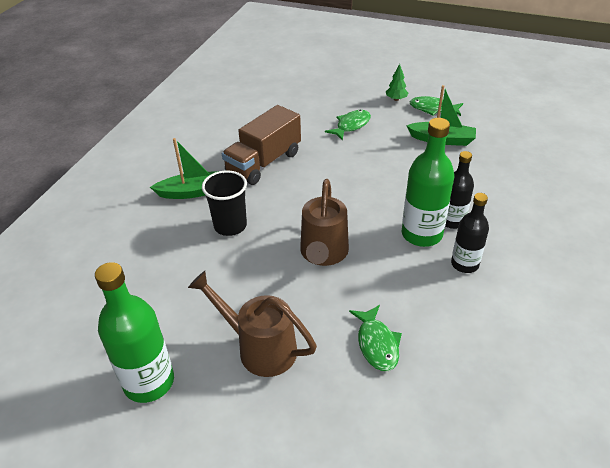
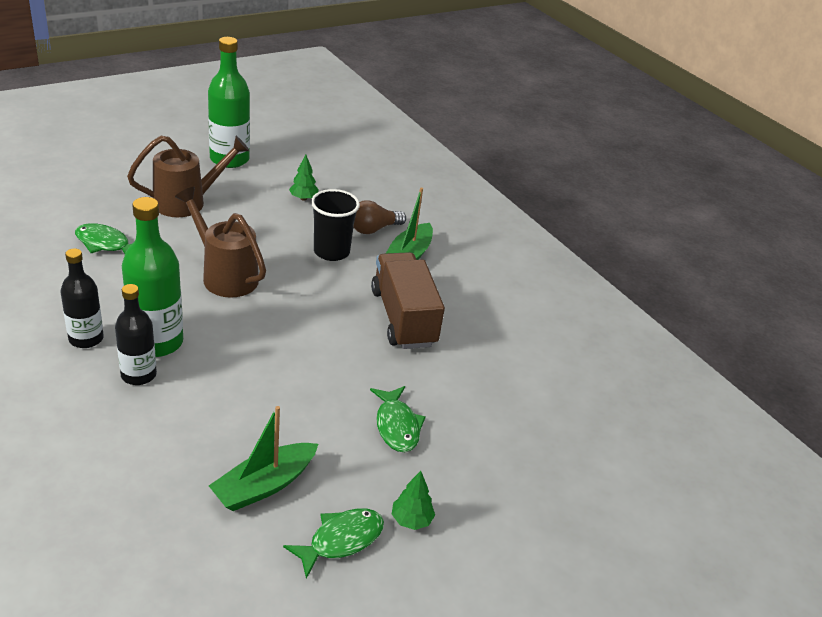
camera: 120 degrees right, 5 degrees down
none -> green tree [289,155,318,201]
none -> brown light bulb [353,200,406,234]

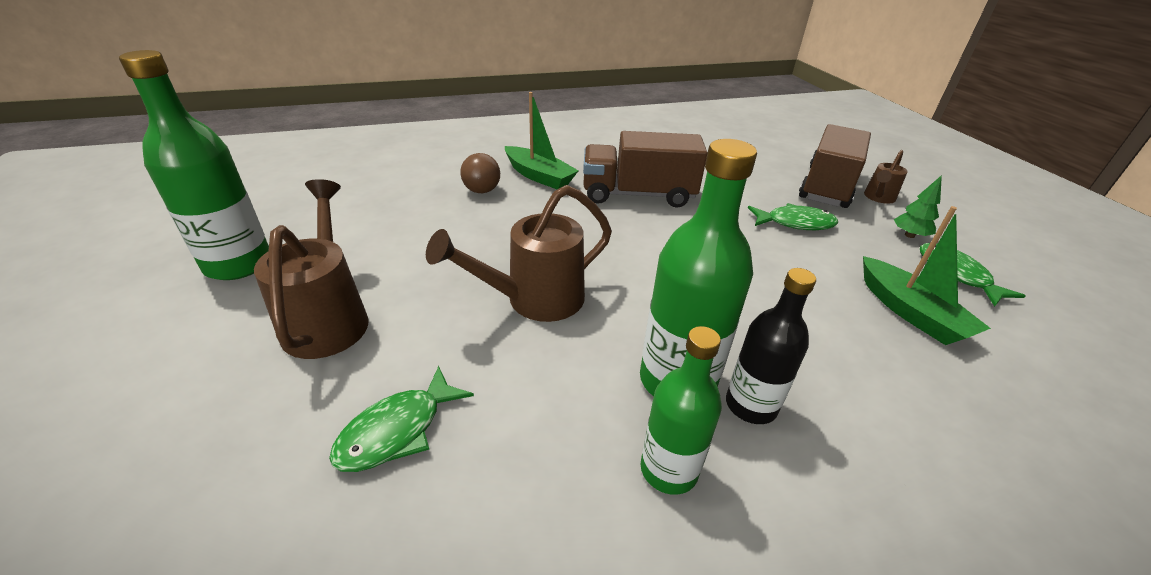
camera: 70 degrees left, 0 degrees up
black bottle [61,248,104,348] -> green bottle [641,326,722,495]
green tree [289,155,318,201] -> none
black cup [311,189,360,261] -> none
none -> brown truck [799,124,871,208]
none -> brown watering can [864,150,908,204]

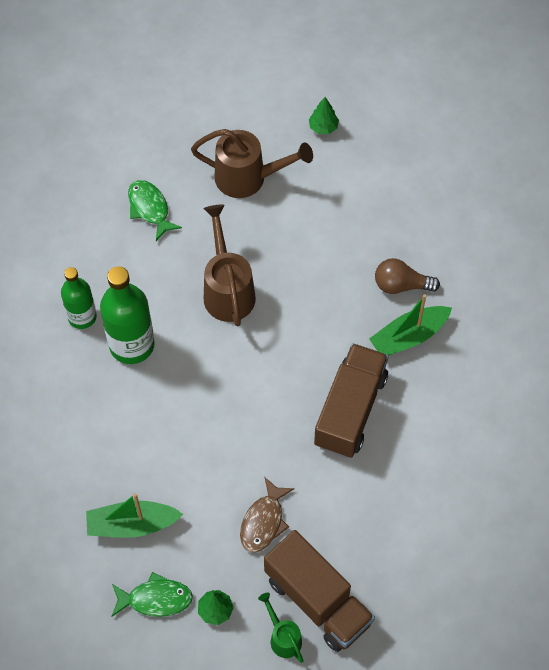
camera: 110 degrees right, 25 degrees up
green bottle [119,50,269,280] -> green tree [309,97,339,134]
black bottle [726,268,816,424] -> none
green fish [748,203,838,230] -> brown fish [240,477,295,553]
brown watering can [864,150,908,204] -> green watering can [258,592,303,663]

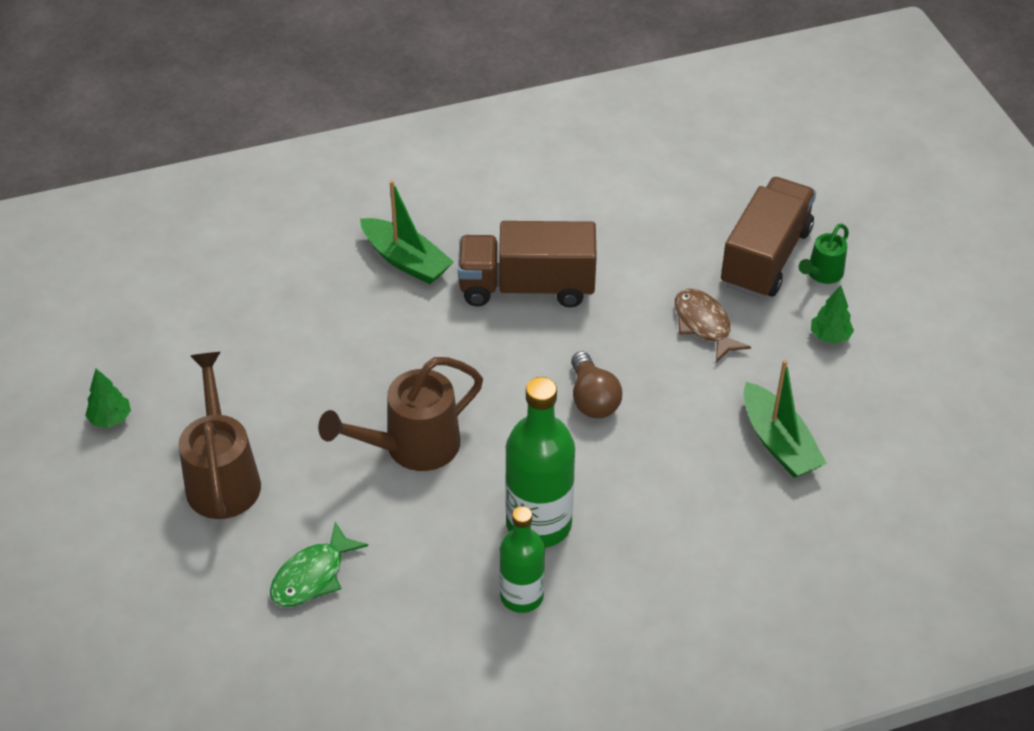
camera: 110 degrees left, 15 degrees down
green fish [111,572,193,617] -> none
brown fish [240,477,295,553] -> brown fish turned 120 degrees counterclockwise [675,288,751,362]
brown light bulb [375,258,440,294] -> brown light bulb moved to [571,351,622,418]

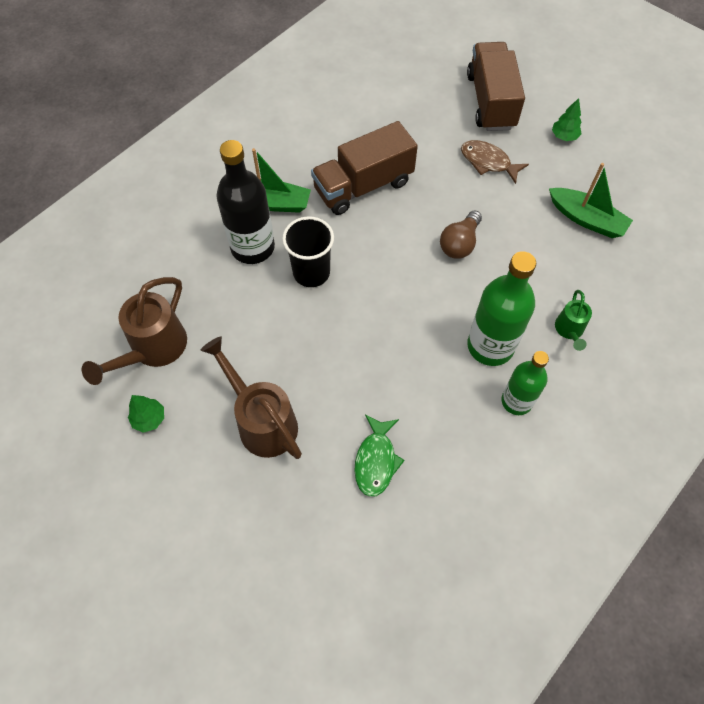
camera: 30 degrees left, 15 degrees up
brown watering can [318,357,483,471] -> brown watering can moved to [82,277,187,385]
brown light bulb [571,351,622,418] -> brown light bulb turned 75 degrees clockwise [440,211,482,259]
green watering can [799,223,849,284] -> green watering can moved to [555,290,592,351]
none -> black bottle [216,140,275,264]
none -> black cup [282,216,334,287]

